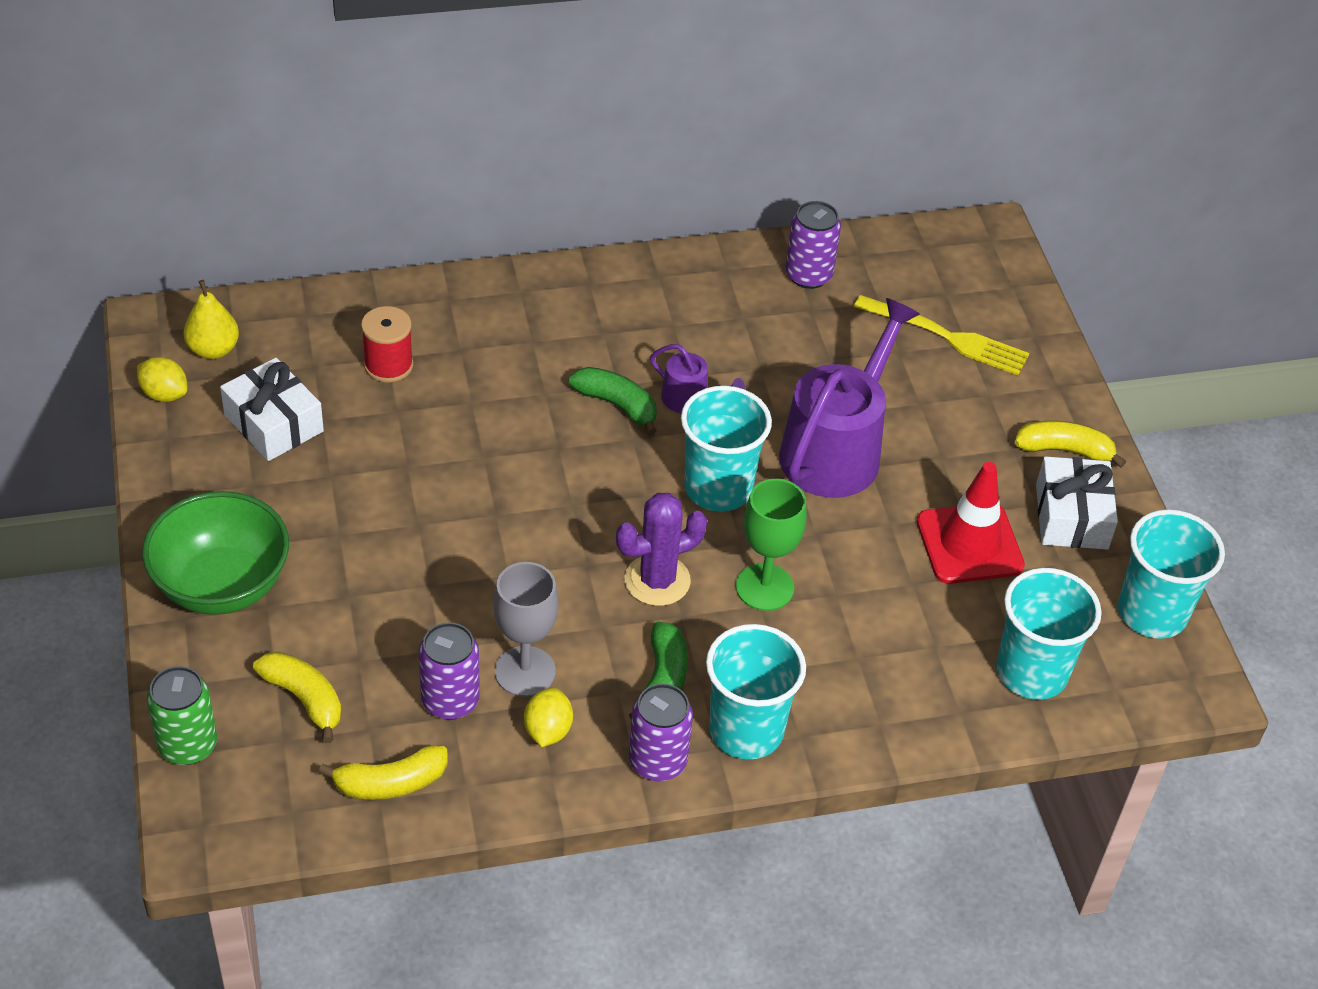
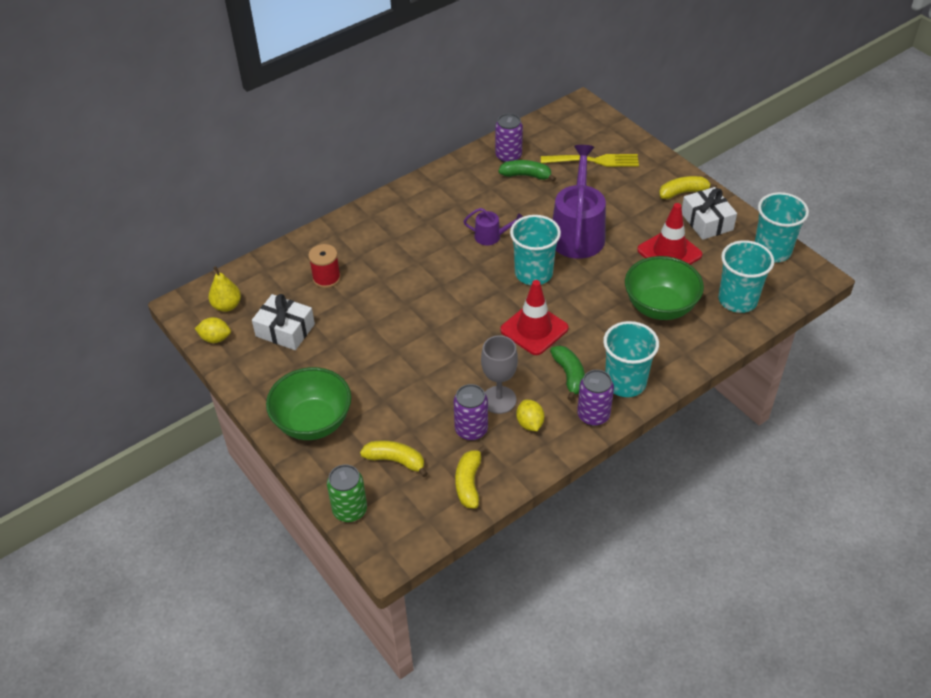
camera: 20 degrees left, 0 degrees up
yellow banana [319,745,448,800] -> yellow banana turned 135 degrees clockwise [455,445,487,509]
green banana [569,367,657,435] -> green banana moved to [498,160,556,182]
purple cactus [616,493,707,606] -> red traffic cone [500,280,569,355]
green goblet [736,479,807,611] -> none
none -> green bowl [625,256,704,320]

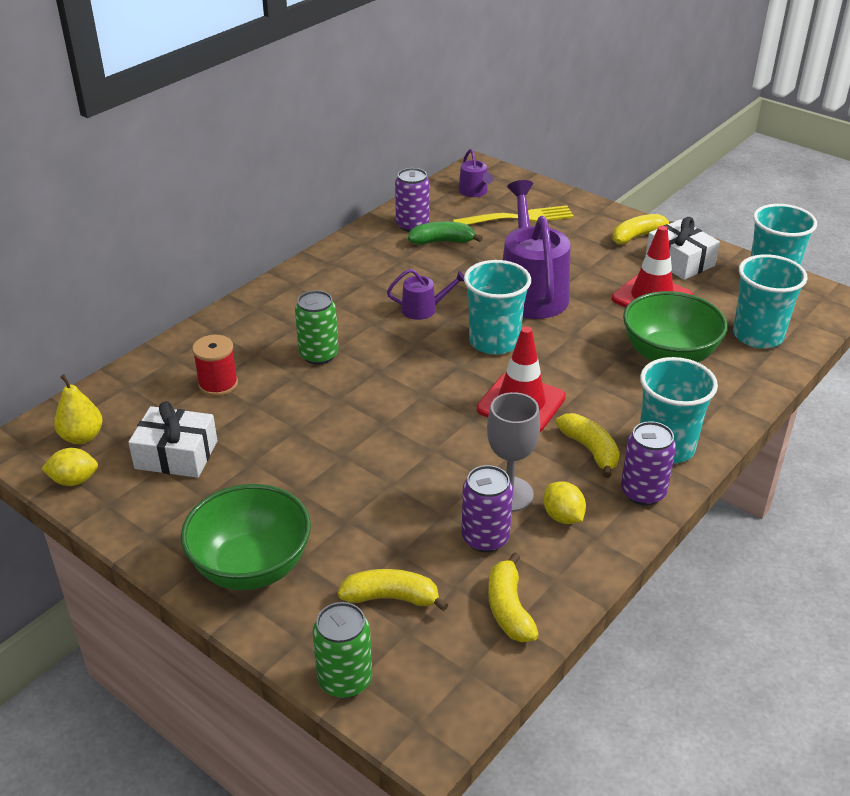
camera: 15 degrees left, 10 degrees down
green banana [550,346,585,401] -> yellow banana [556,413,620,478]
none -> green can [295,290,339,365]
none -> purple watering can [459,149,493,197]

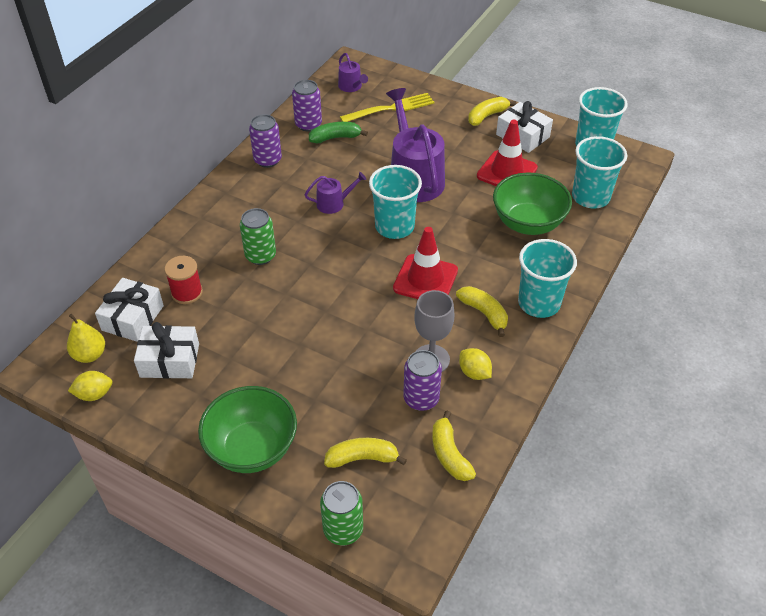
camera: 10 degrees left, 10 degrees up
purple can [621,421,676,505] -> purple can moved to [249,114,282,168]
none -> white gift [95,278,164,342]

